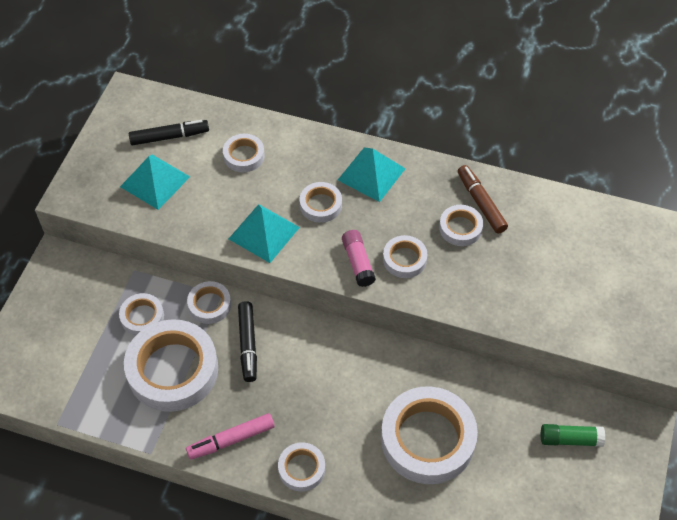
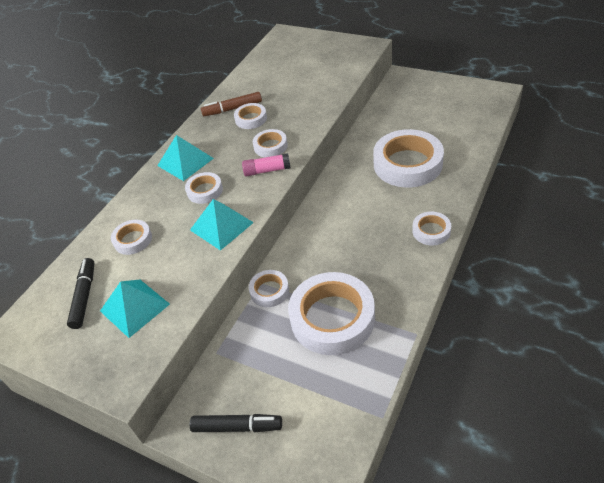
camera: 75 degrees left, 10 degrees down
white tape [119,293,164,336] -> none
pink marker [186,413,275,460] -> none
black marker [238,301,257,382] -> black marker moved to [190,414,282,432]
green glue stick [541,424,605,447] -> none

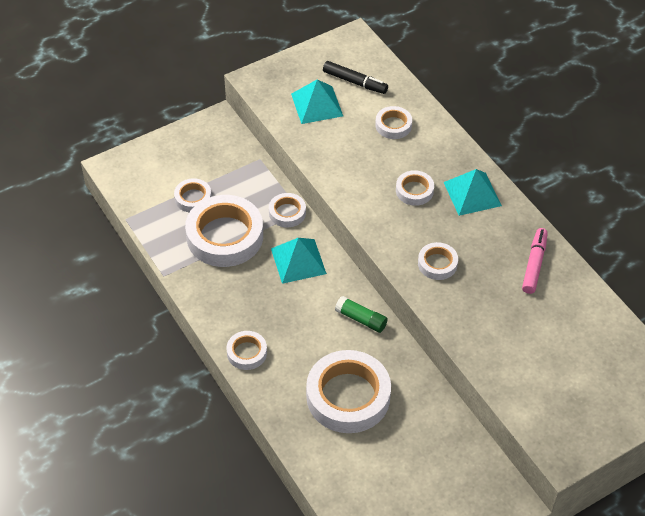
camera: 115 degrees right, 5 degrees up
turquoise pyramid [190,199,254,251] -> turquoise pyramid moved to [271,238,327,284]
black marker [190,414,282,432] -> none
brown marker [201,92,262,116] -> pink marker [522,228,548,294]
white tape [234,103,267,129] -> white tape moved to [174,178,212,212]
pink glue stick [242,153,291,176] -> none
none -> green glue stick [335,296,388,333]

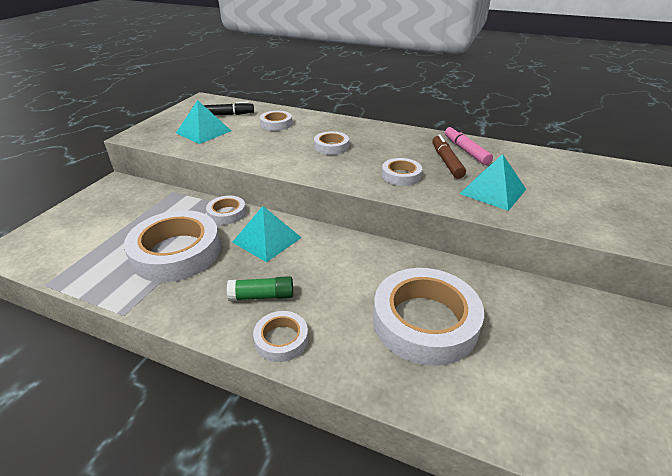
camera: 35 degrees left, 15 degrees down
white tape [174,178,212,212] -> none
green glue stick [335,296,388,333] -> green glue stick moved to [227,276,293,301]
turquoise pyramid [444,169,502,216] -> turquoise pyramid moved to [460,154,526,211]
none -> brown marker [432,135,466,179]

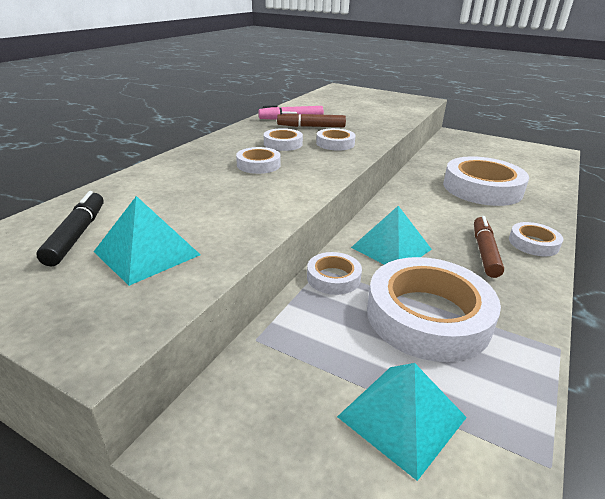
camera: 85 degrees left, 5 degrees down
green glue stick [227,276,293,301] -> brown marker [474,216,504,278]
white tape [260,111,292,131] -> white tape moved to [264,128,303,151]
turquoise pyramid [460,154,526,211] -> turquoise pyramid moved to [337,363,467,481]

